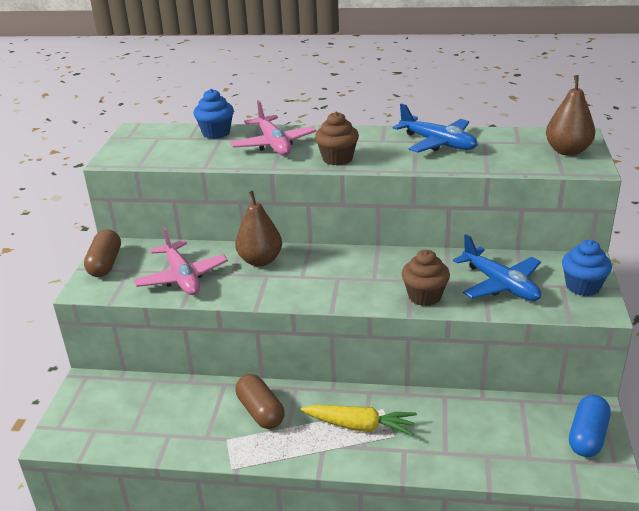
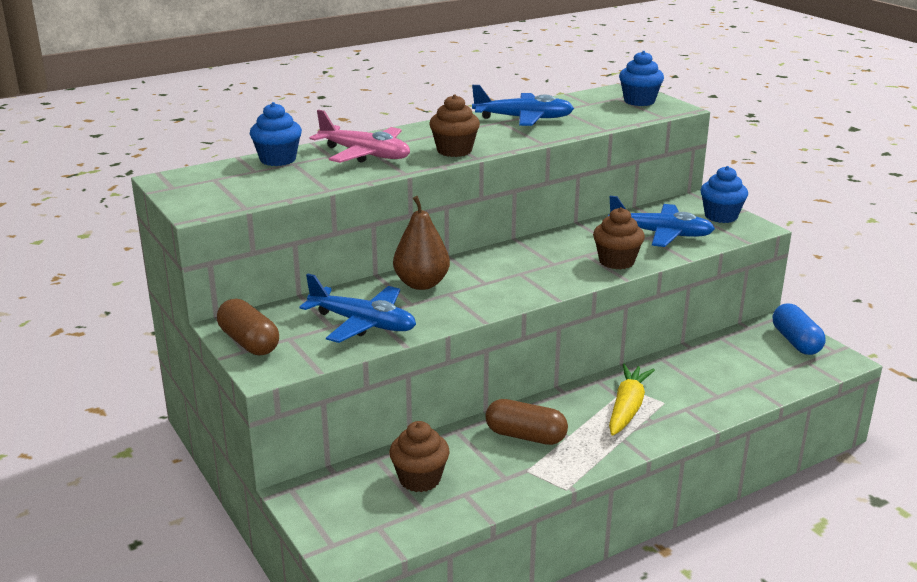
camera: 40 degrees left, 5 degrees down
pink plane [134,227,228,295] -> blue plane [299,274,416,343]
yellow carrot [301,405,417,436] -> yellow carrot turned 45 degrees counterclockwise [609,363,655,436]
brown pear [546,75,595,156] -> blue cupcake [619,51,664,106]
none -> brown cupcake [389,421,450,492]

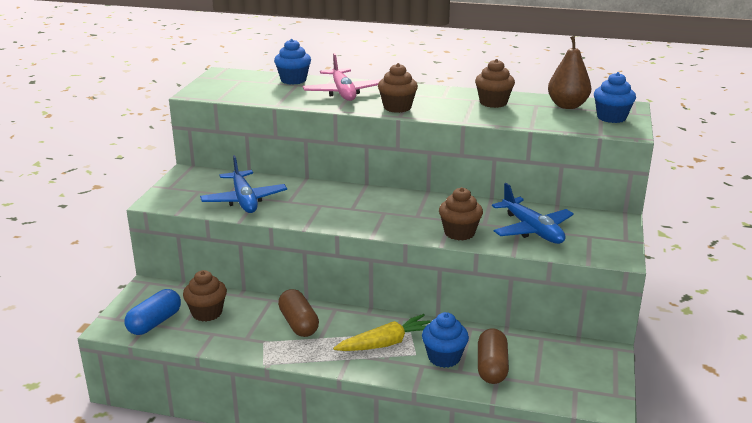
camera: 45 degrees right, 0 degrees up
brown capsule [217,299,279,355] -> brown capsule moved to [478,328,509,384]
brown pear [393,196,450,290] -> brown pear moved to [548,36,591,109]
blue plane [472,85,574,126] -> brown cupcake [475,59,515,108]
blue cupcake [700,166,748,223] -> blue cupcake moved to [422,312,469,368]
blue capsule [773,304,825,355] -> blue capsule moved to [125,289,181,335]

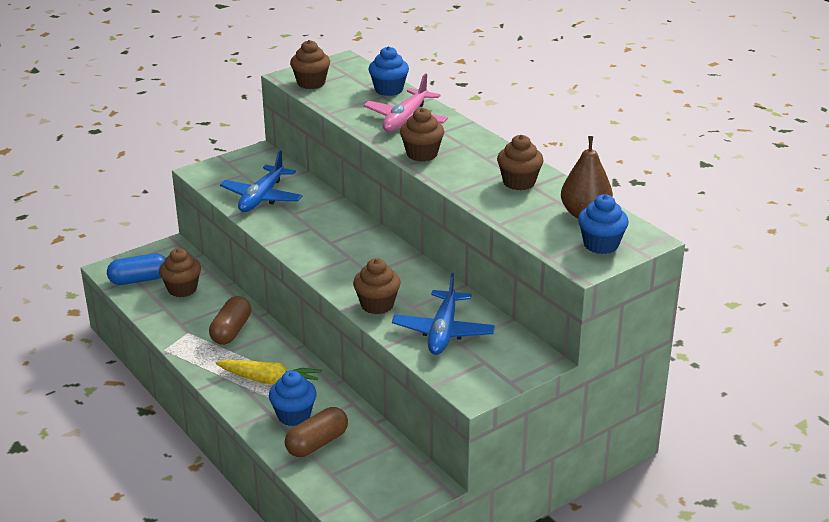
camera: 40 degrees right, 5 degrees up
none -> brown cupcake [290,40,330,89]

